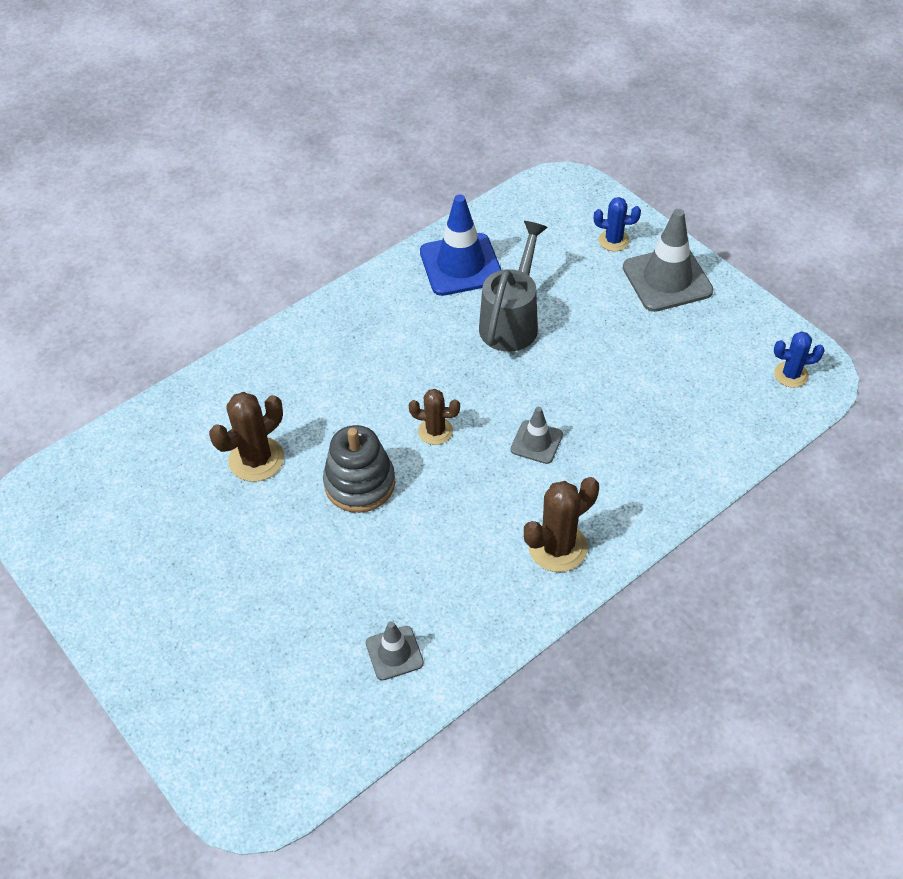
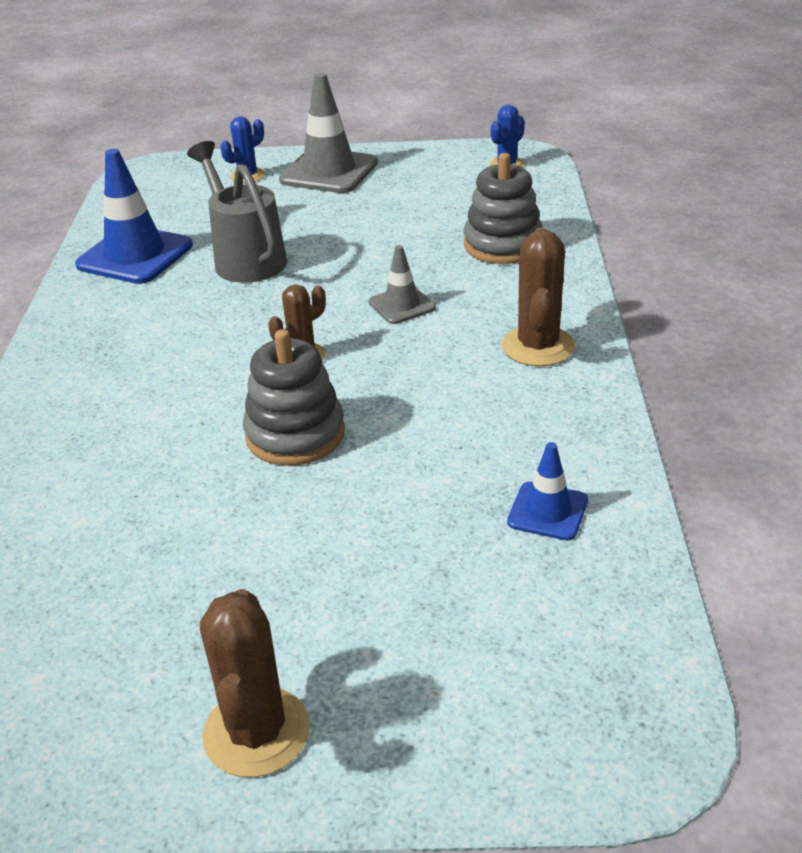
camera: 50 degrees left, 15 degrees down
brown cactus [209,392,284,482] -> brown cactus moved to [200,589,310,777]
grey traffic cone [366,621,424,681] -> blue traffic cone [507,442,588,540]
none -> grey stacking toy [464,153,543,264]

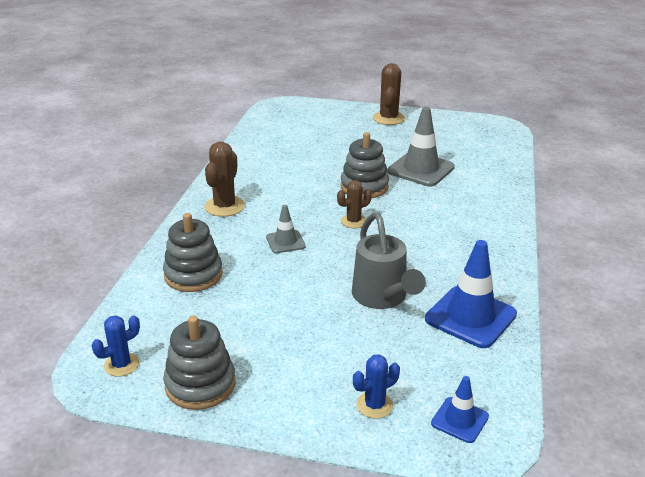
camera: 170 degrees left, 5 degrees down
grey traffic cone [279,73,378,193] -> grey traffic cone moved to [387,107,455,186]
blue traffic cone [507,442,588,540] -> blue traffic cone moved to [431,376,489,443]
none -> grey stacking toy [163,316,236,410]

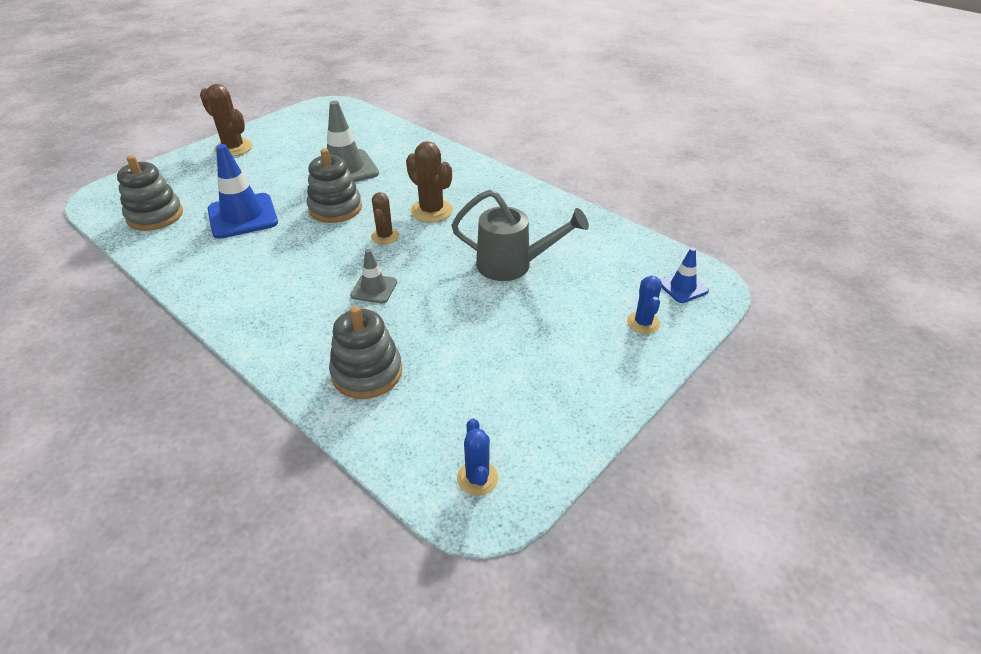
camera: 60 degrees left, 10 degrees up
grey stacking toy [163,316,236,410] -> grey stacking toy moved to [117,155,183,231]
brown cactus [205,142,245,217] -> brown cactus moved to [406,141,453,222]
blue traffic cone [425,240,517,348] -> blue traffic cone moved to [208,144,278,239]

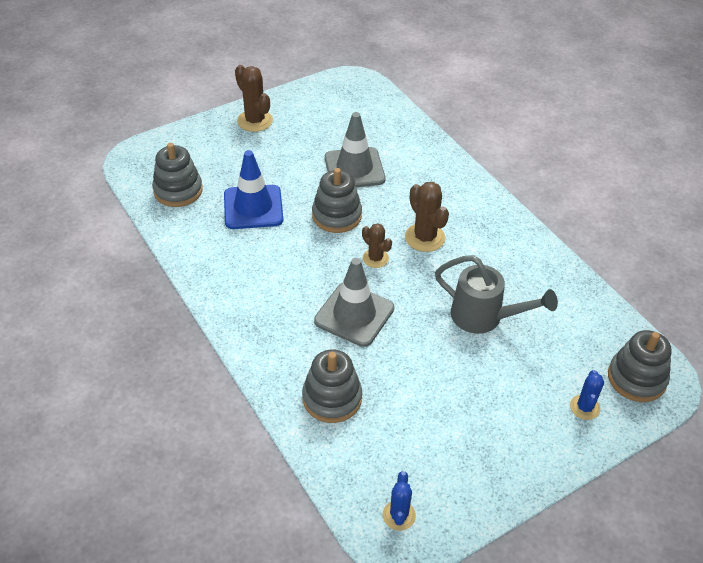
camera: 15 degrees right, 5 degrees up
grey traffic cone [350,249,397,304] -> grey traffic cone [314,258,394,347], size x1.85
brown cactus [371,192,399,245] -> brown cactus turned 60 degrees counterclockwise [362,223,392,268]
blue traffic cone [660,247,709,303] -> grey stacking toy [608,330,672,402]

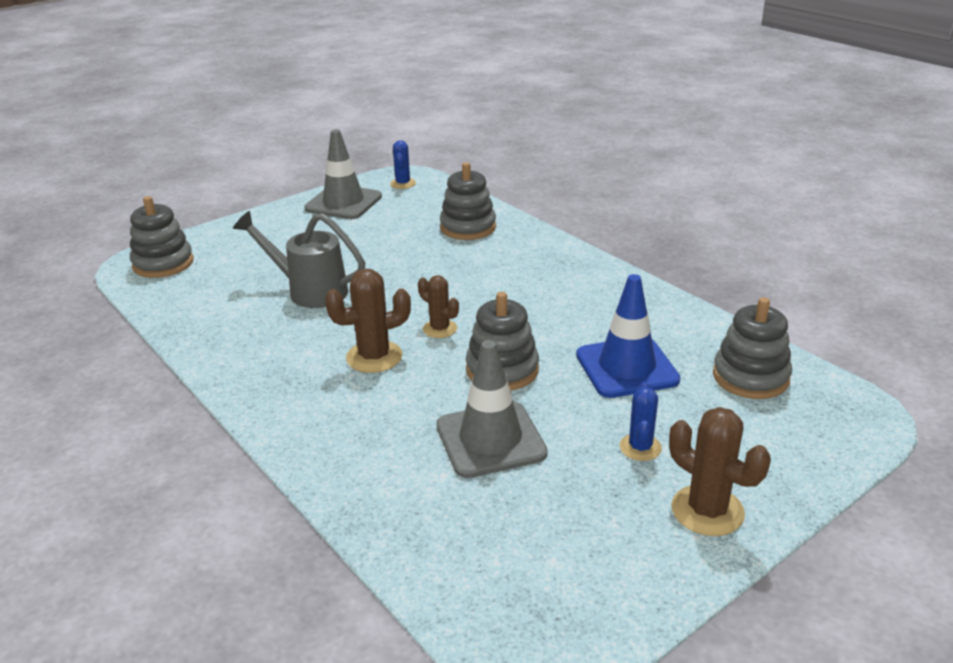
camera: 175 degrees right, 15 degrees down
grey traffic cone [314,258,394,347] -> grey traffic cone moved to [304,129,382,219]
brown cactus [405,182,449,252] -> brown cactus turned 75 degrees counterclockwise [325,269,411,373]
blue cactus [570,370,604,420] -> blue cactus moved to [620,382,662,461]

